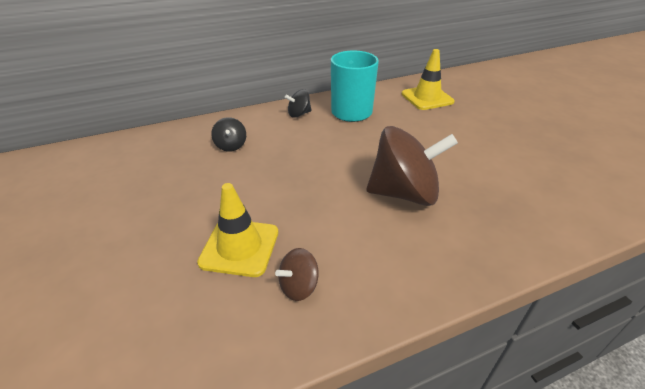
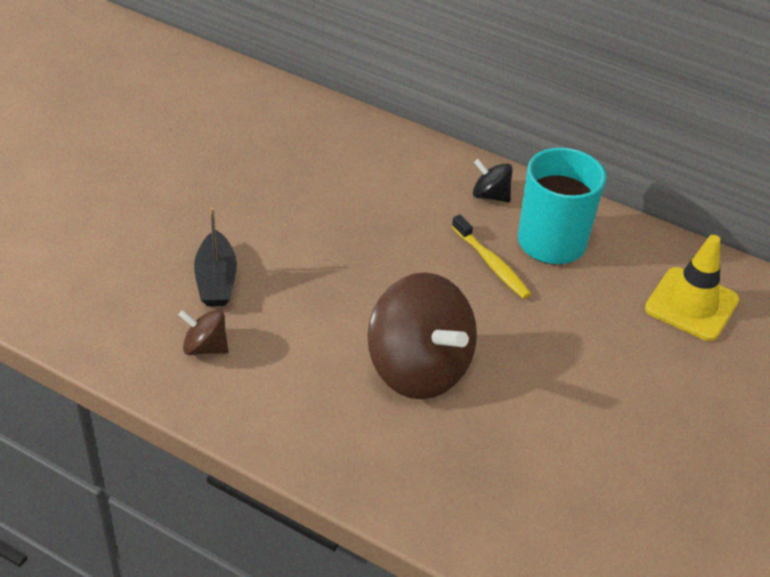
camera: 50 degrees right, 5 degrees up
yellow traffic cone [197,183,278,277] -> black boat [194,207,237,306]
black spinning top [211,117,246,152] -> none
none -> yellow toothbrush [452,215,531,299]

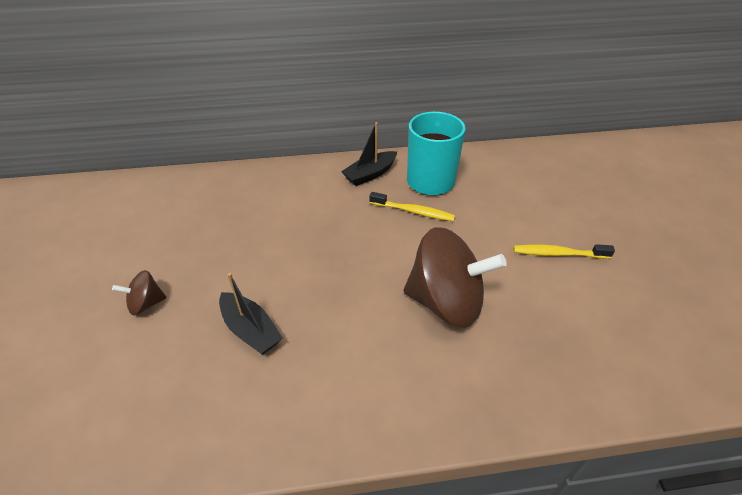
camera: 35 degrees left, 0 degrees up
brown spinning top [179,310,229,355] -> brown spinning top moved to [112,270,167,315]
black spinning top [473,159,513,202] -> black boat [341,122,397,186]
yellow traffic cone [645,235,739,341] -> none
none -> yellow toothbrush [513,244,615,259]

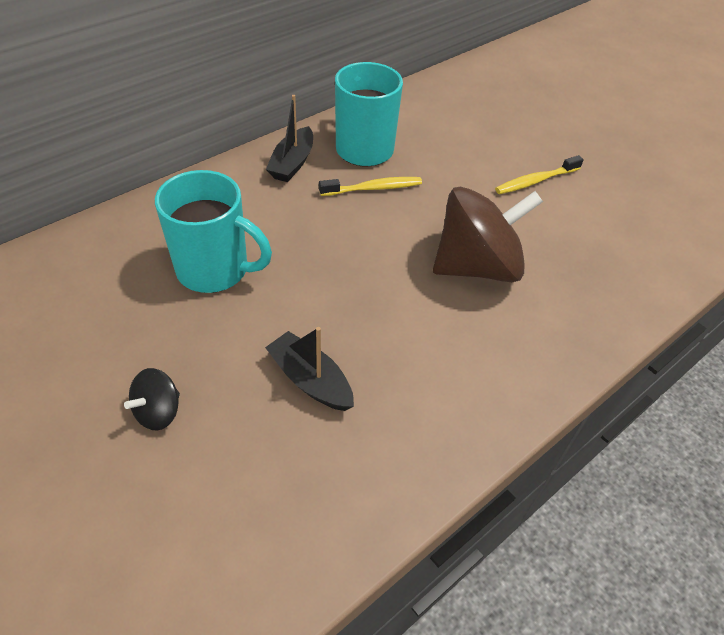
camera: 35 degrees left, 5 degrees up
brown spinning top [112,270,167,315] -> black spinning top [124,368,180,431]
black boat [219,273,283,354] -> black boat turned 150 degrees counterclockwise [265,327,354,411]
none -> turquoise mug [155,170,272,293]

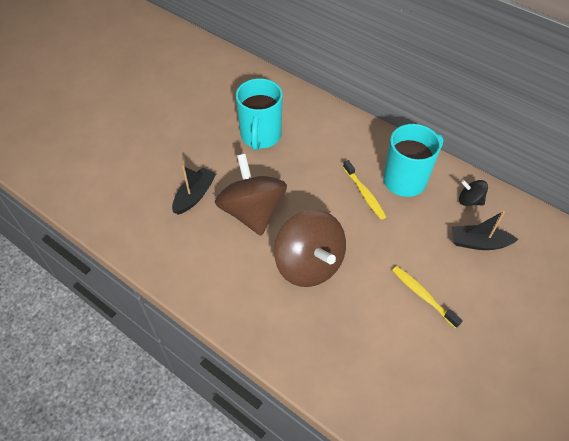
camera: 80 degrees right, 5 degrees up
black spinning top [124,368,180,431] -> black spinning top moved to [459,180,488,206]
black boat [266,95,313,182] -> black boat moved to [452,211,519,250]
none -> brown spinning top [215,154,287,236]

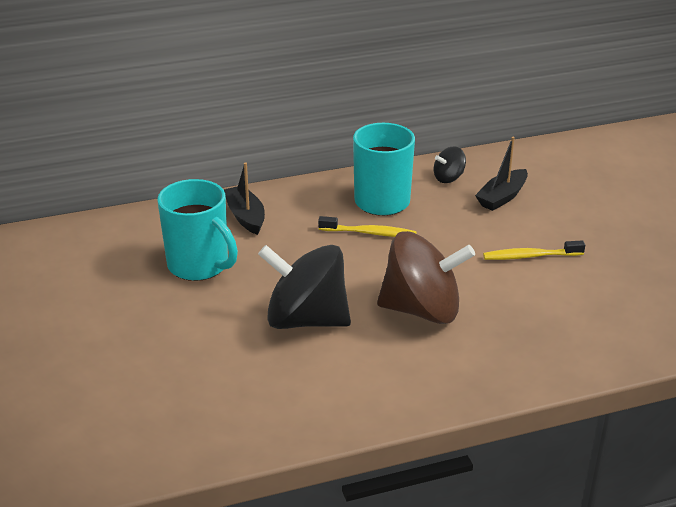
camera: 55 degrees left, 20 degrees down
black boat [172,166,216,215] -> black boat moved to [224,162,265,235]
brown spinning top [215,154,287,236] -> black spinning top [258,245,351,329]

